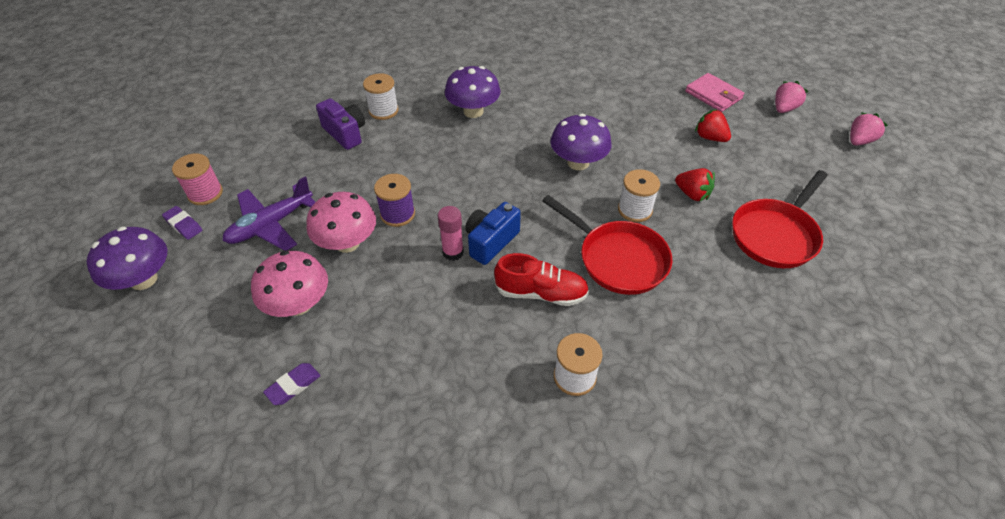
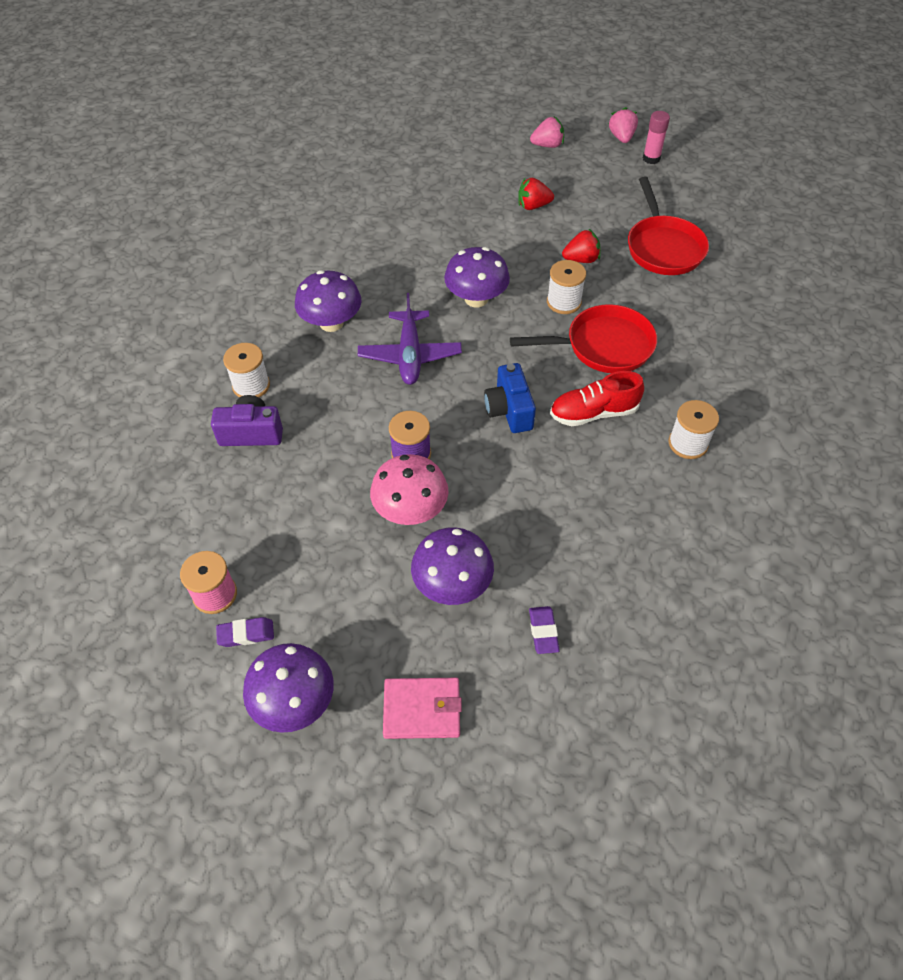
camera: 50 degrees left, 5 degrees up
purple plane [223,177,315,251] -> purple plane moved to [358,293,462,385]
pink mushroom [251,250,328,317] -> purple mushroom [411,527,494,605]
pink glue stick [438,206,464,261] -> pink glue stick moved to [643,111,670,164]
red shoe [494,253,589,306] -> red shoe turned 150 degrees counterclockwise [550,371,644,426]
pink wallet [685,73,744,112] -> pink wallet moved to [383,678,462,739]
pink strawberry [775,81,808,113] -> pink strawberry turned 90 degrees clockwise [530,117,564,148]

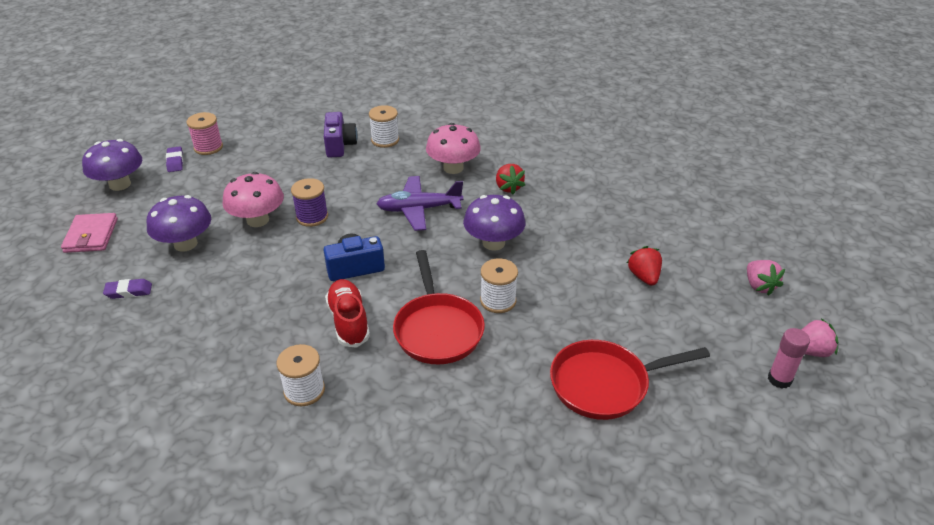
camera: 85 degrees right, 15 degrees down
purple mushroom [295,270,362,332] -> pink mushroom [426,123,481,174]
red strawberry [562,229,601,263] -> red strawberry moved to [496,164,525,194]

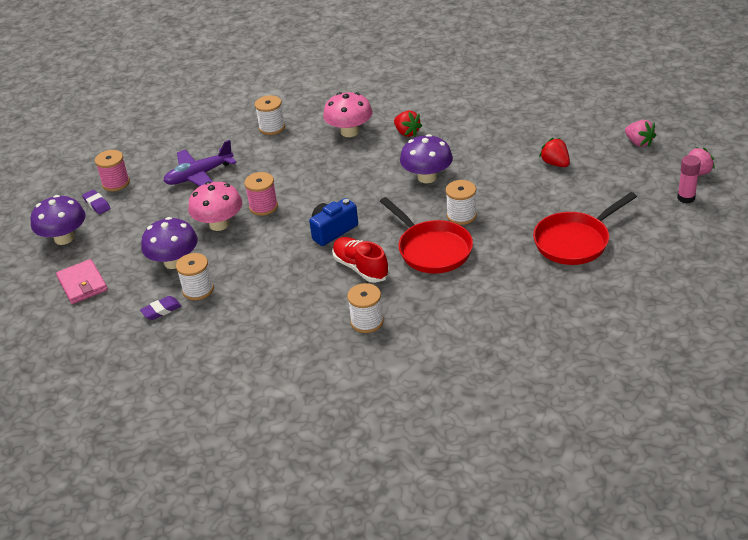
camera: 20 degrees left, 0 degrees up
purple spool [291,178,328,227] -> pink spool [244,172,278,216]
purple camera [324,112,357,158] -> none
purple plane [377,176,463,231] -> purple plane moved to [164,140,237,186]
none -> white spool [176,253,214,300]

